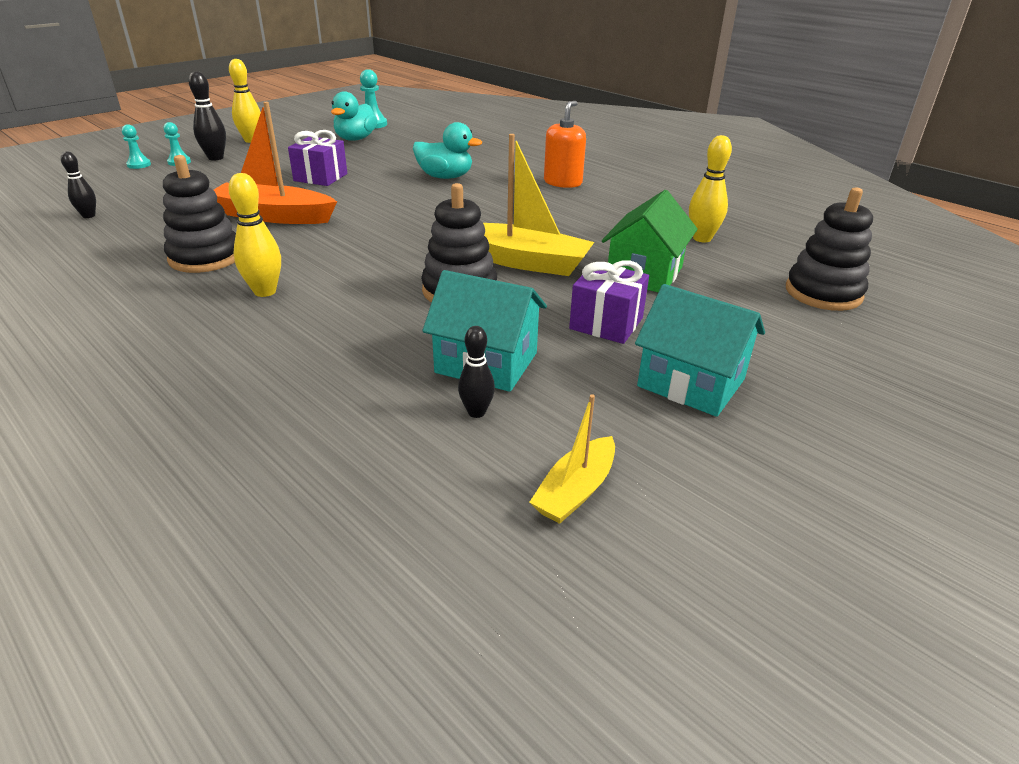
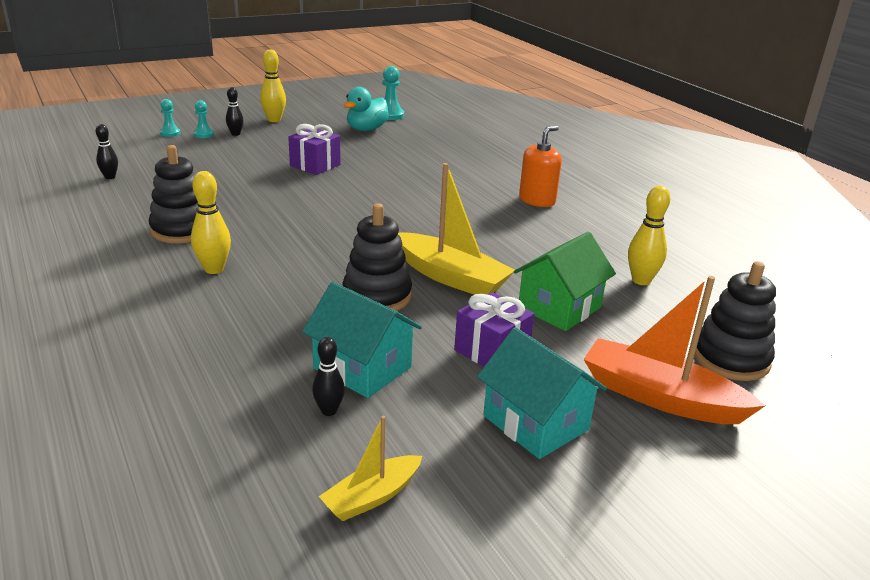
camera: 15 degrees right, 5 degrees down
black bowling pin [189,71,226,160] -> black bowling pin [226,87,243,136], size x0.65
orange boat [214,102,337,224] -> orange boat moved to [584,276,765,424]
turquoise duck [413,122,482,179] -> none

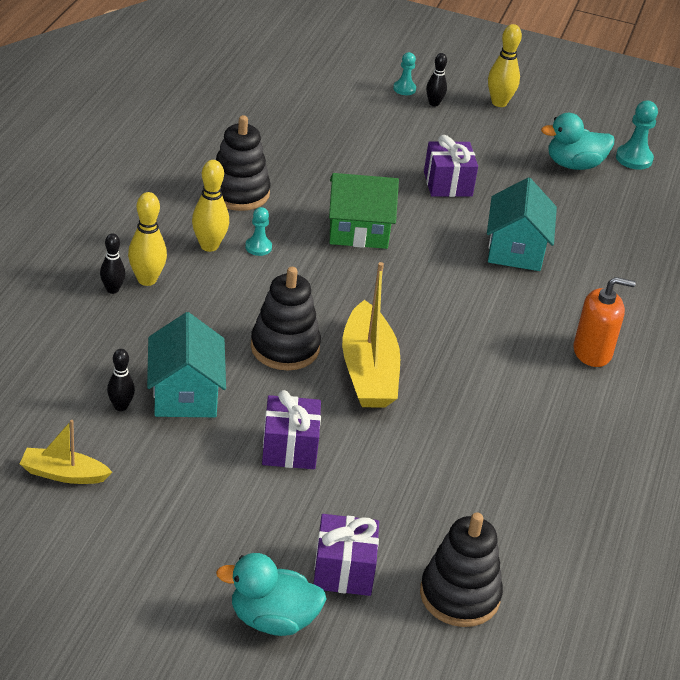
camera: 45 degrees right, 10 degrees up
black bowling pin [95,124,118,179] -> black bowling pin moved to [100,233,125,294]
turquoise pawn [160,99,180,137] -> turquoise pawn moved to [245,207,272,256]
turquoise house [477,327,607,459] -> turquoise house moved to [487,177,557,271]
green house [514,232,616,331] -> green house moved to [329,173,399,249]
orange boat [584,276,765,424] -> purple gift [314,514,379,596]
yellow bowling pin [628,186,670,285] -> yellow bowling pin moved to [128,192,167,286]
none -> turquoise duck [216,553,326,636]

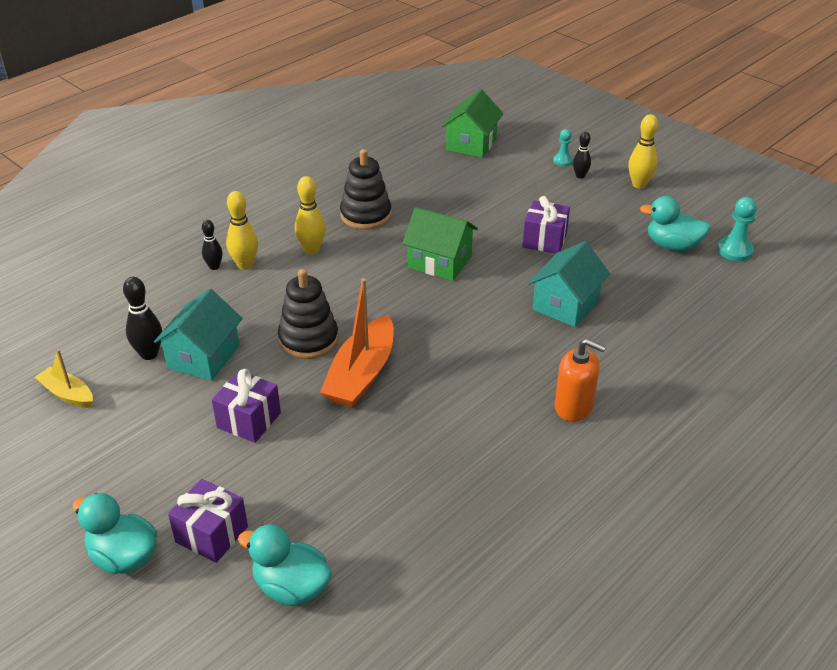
camera: 30 degrees right, 0 degrees up
black bowling pin [107,349,135,411] -> black bowling pin [123,277,162,360], size x1.54
turquoise pawn [245,207,272,256] -> none
yellow boat [342,262,400,408] -> orange boat [320,278,394,408]
black stacking toy [420,512,503,627] -> turquoise duck [238,524,332,606]
none -> green house [441,89,503,158]

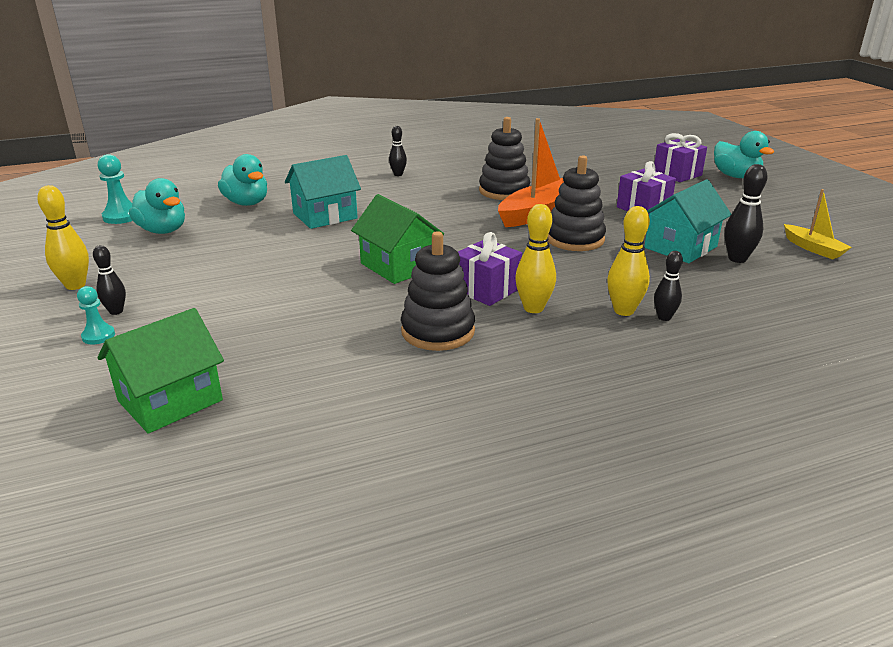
camera: 155 degrees left, 10 degrees down
turquoise duck [238,524,332,606] -> turquoise duck moved to [218,154,267,206]
purple gift [522,196,570,254] -> purple gift moved to [458,232,522,306]
orange soap dispenser [555,339,606,422] -> black bowling pin [389,126,407,176]
none -> black stacking toy [479,117,530,200]

